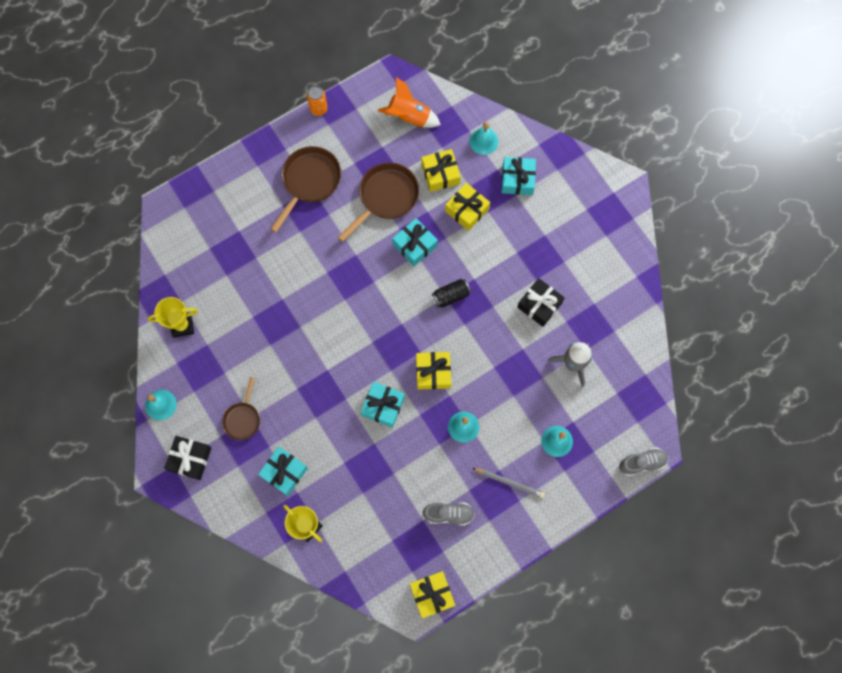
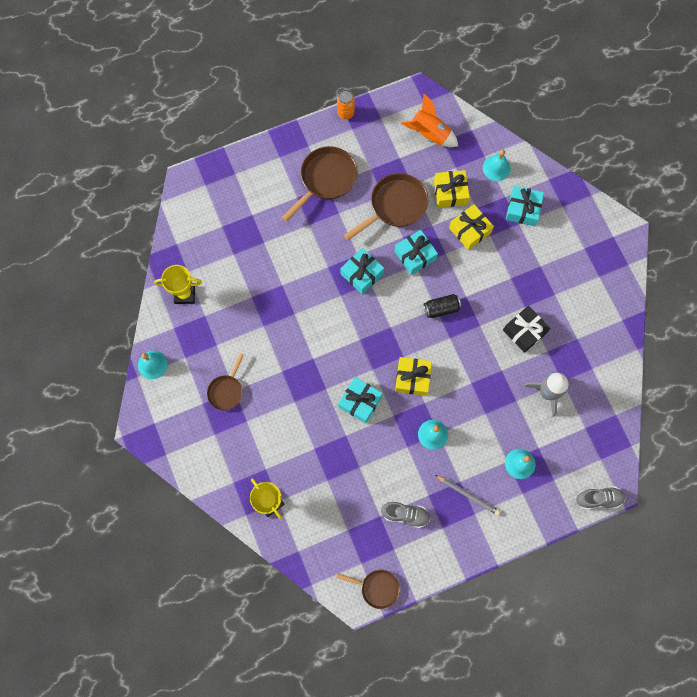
camera: 10 degrees right, 0 degrees up
black gift [164,436,211,480] -> none
turquoise gift [258,446,308,496] -> turquoise gift moved to [340,248,384,294]
yellow gift [410,571,455,618] -> brown pan [336,570,400,609]

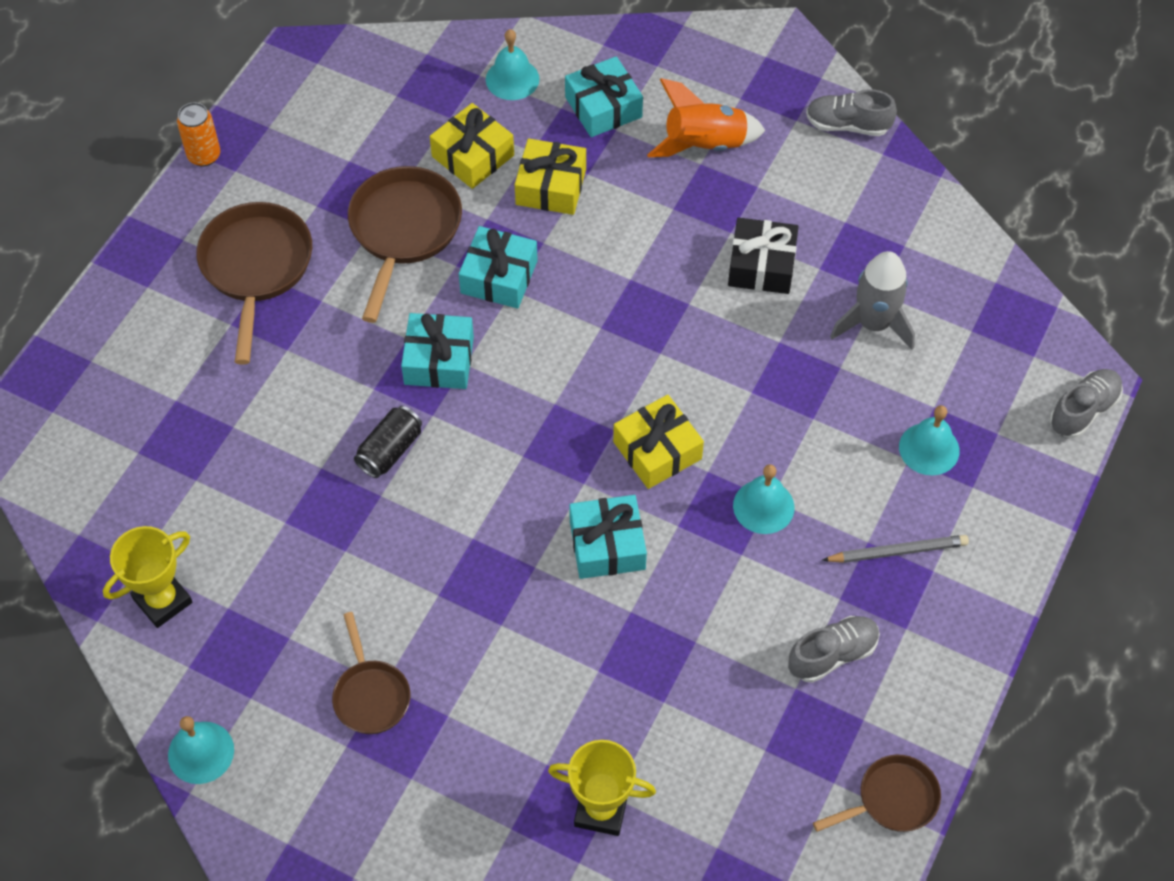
camera: 40 degrees left, 15 degrees down
orange rocket [401,94,458,147] -> orange rocket moved to [647,78,765,157]
black can [424,294,461,318] -> black can moved to [354,406,422,478]
none -> grey shoe [806,89,897,136]

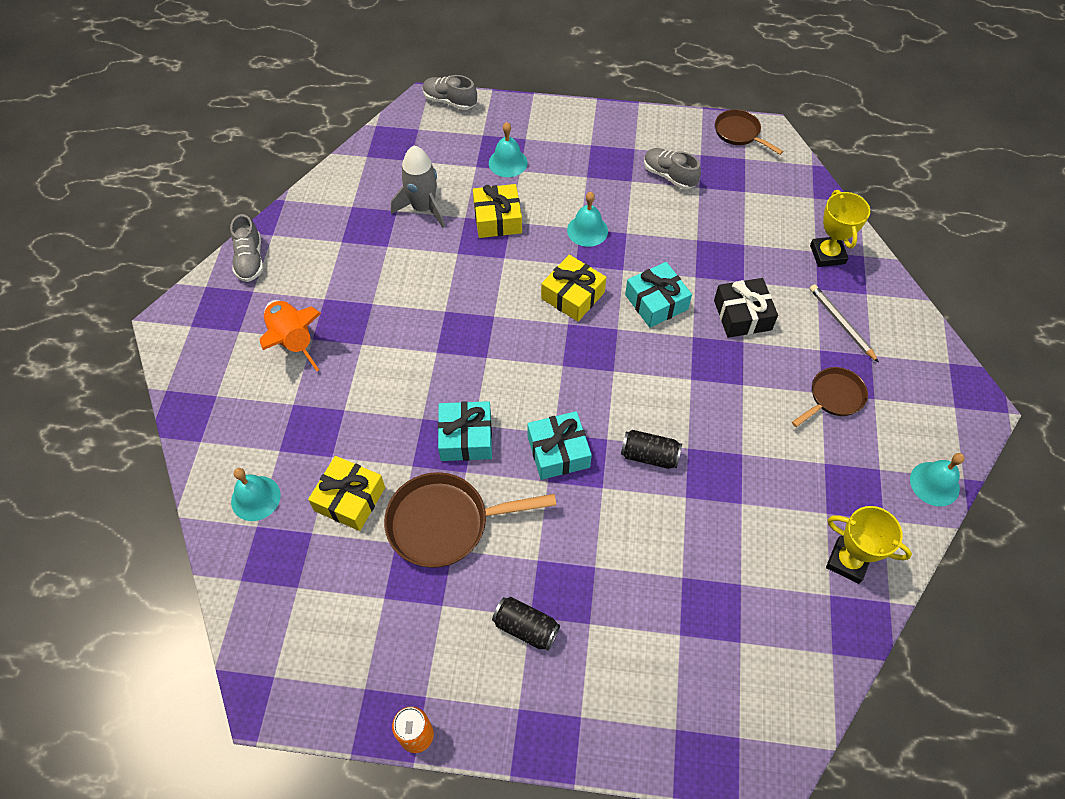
camera: 110 degrees left, 0 degrees up
brown pan [196,202,312,365] -> black can [492,597,560,650]
yellow gift [515,138,586,215] -> yellow gift moved to [473,184,522,238]
turquoise gift [565,56,643,137] -> none
black gift [728,217,799,294] -> black gift moved to [714,278,778,338]
grey pencil [822,535,969,563] -> grey pencil moved to [810,284,879,363]

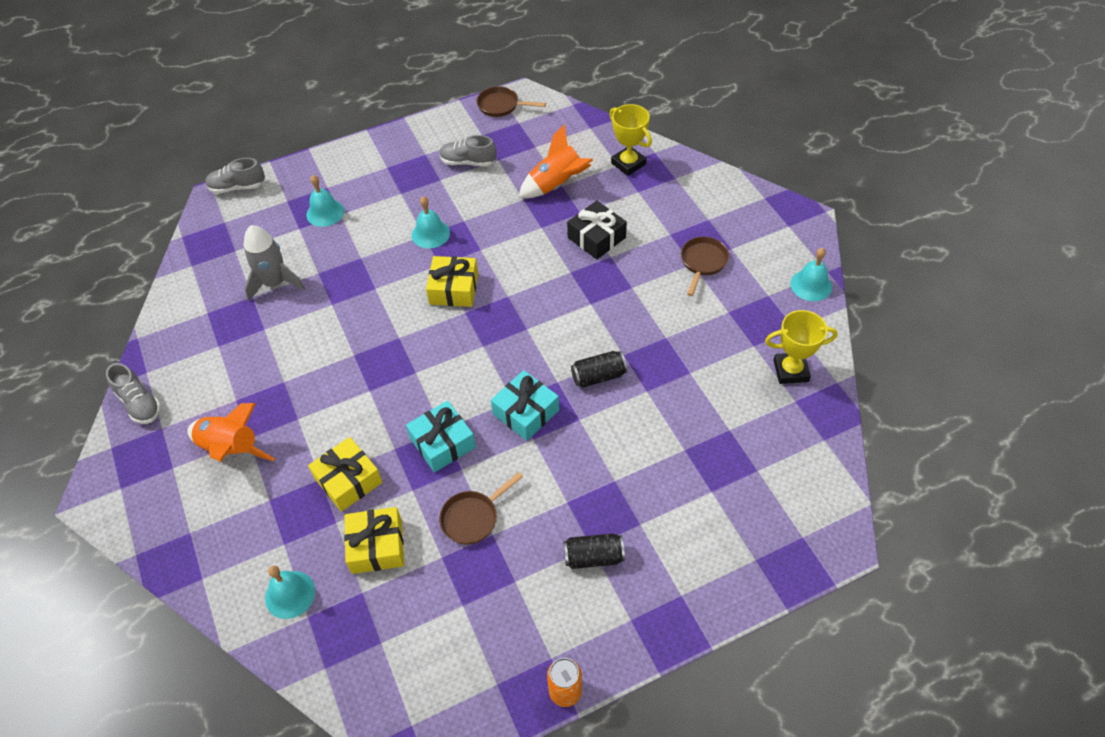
camera: 30 degrees left, 5 degrees down
brown pan [384,472,556,568] -> brown pan [439,472,523,545], size x0.59
yellow gift [473,184,522,238] -> yellow gift moved to [308,437,382,512]
turquoise gift [625,262,692,328] -> none
grey pencil [810,284,879,363] -> none
none -> orange rocket [519,124,593,198]

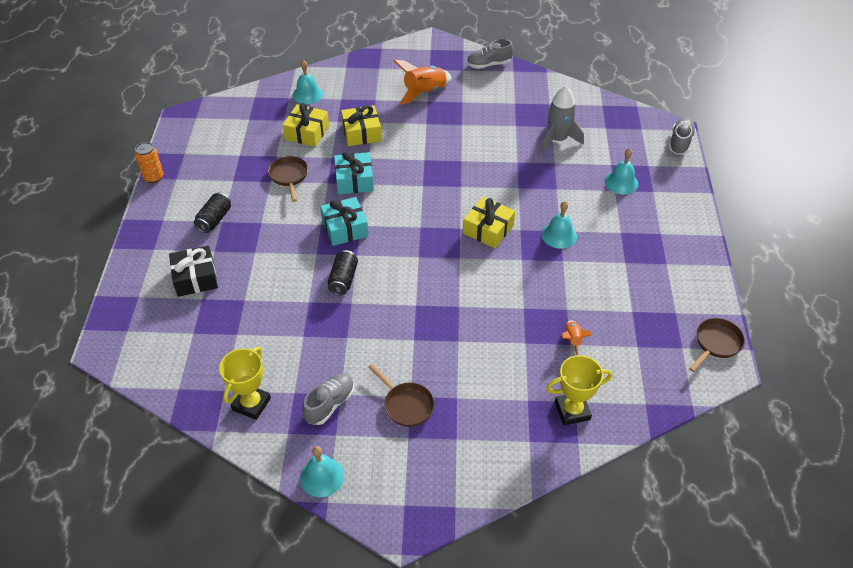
camera: 115 degrees right, 5 degrees down
grey shoe [439,135,497,167] -> grey shoe moved to [302,373,355,425]
orange rocket [519,124,593,198] -> orange rocket [562,320,591,355], size x0.51
black gift [567,201,627,259] -> black gift moved to [169,246,218,297]

